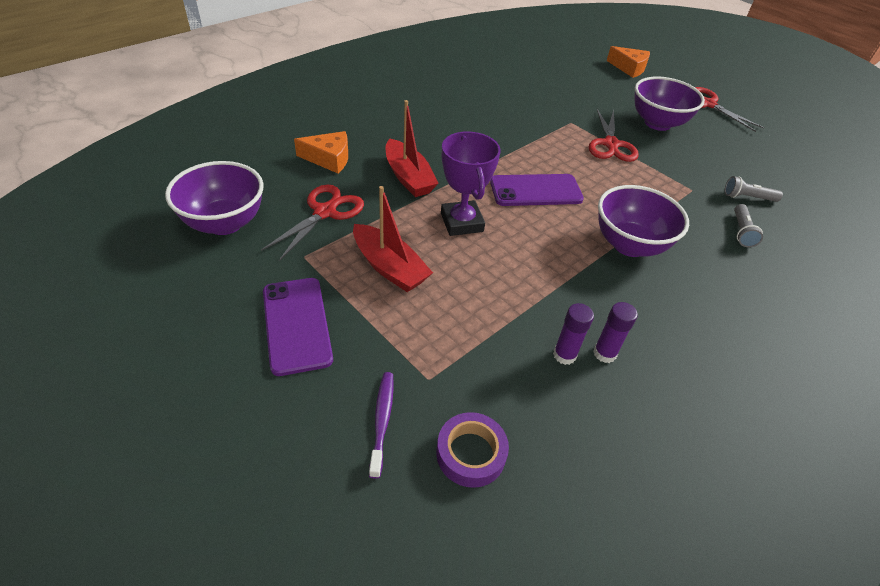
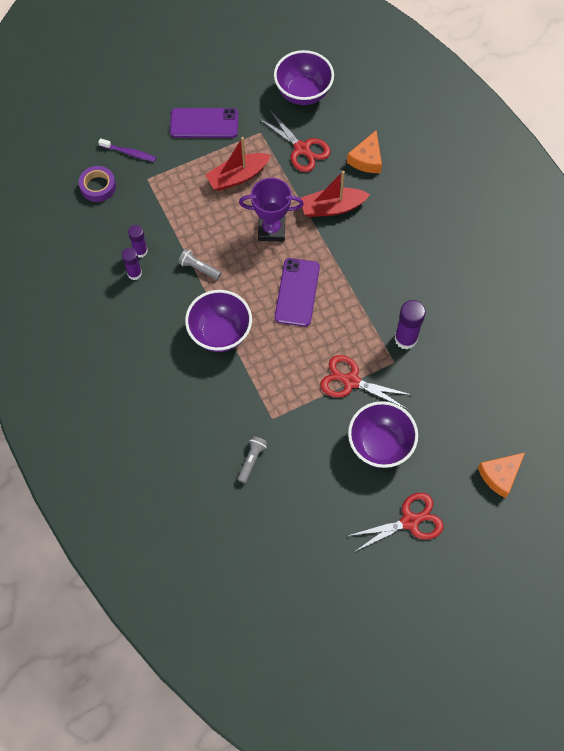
camera: 110 degrees right, 20 degrees up
grey flashlight [734,204,763,248] -> grey flashlight moved to [178,249,221,280]
none -> purple glue stick [394,300,426,349]

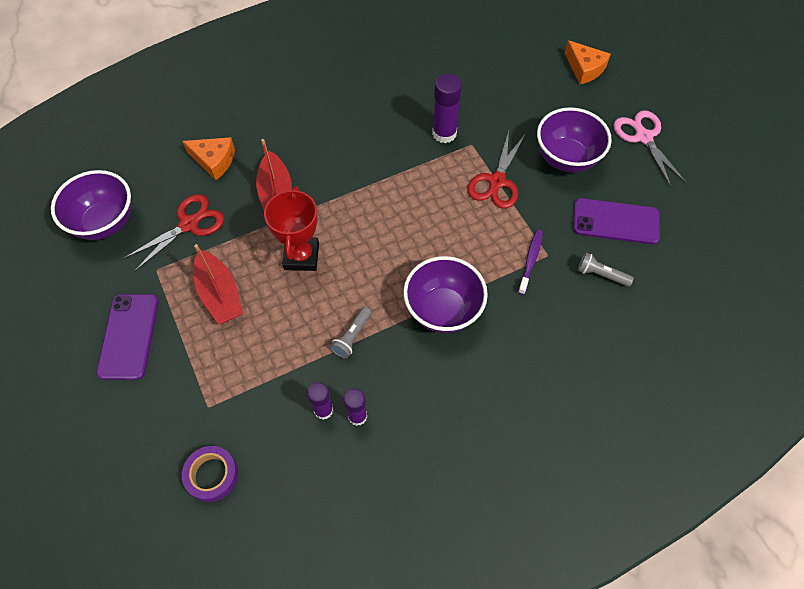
camera: 90 degrees left, 5 degrees down
purple toothbrush [98,138,156,162] -> purple toothbrush moved to [518,230,543,295]
purple trophy [239,178,304,242] -> red trophy [264,186,319,271]
purple phone [275,258,320,327] -> purple phone moved to [573,198,660,244]
red scissors [348,493,443,552] -> pink scissors [613,110,687,188]

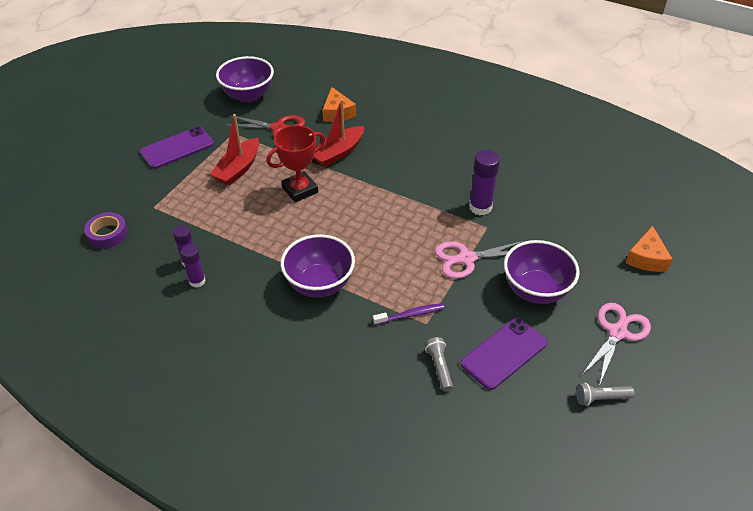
camera: 55 degrees right, 15 degrees down
grey flashlight [330,307,372,359] -> grey flashlight moved to [576,383,635,406]
red scissors [468,131,525,209] -> pink scissors [435,241,524,279]
purple phone [573,198,660,244] -> purple phone turned 75 degrees clockwise [461,318,548,390]

